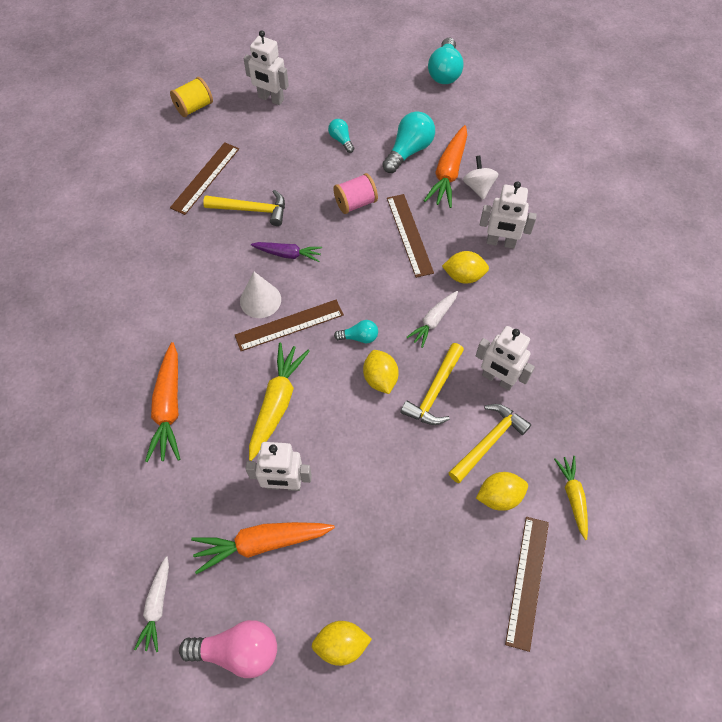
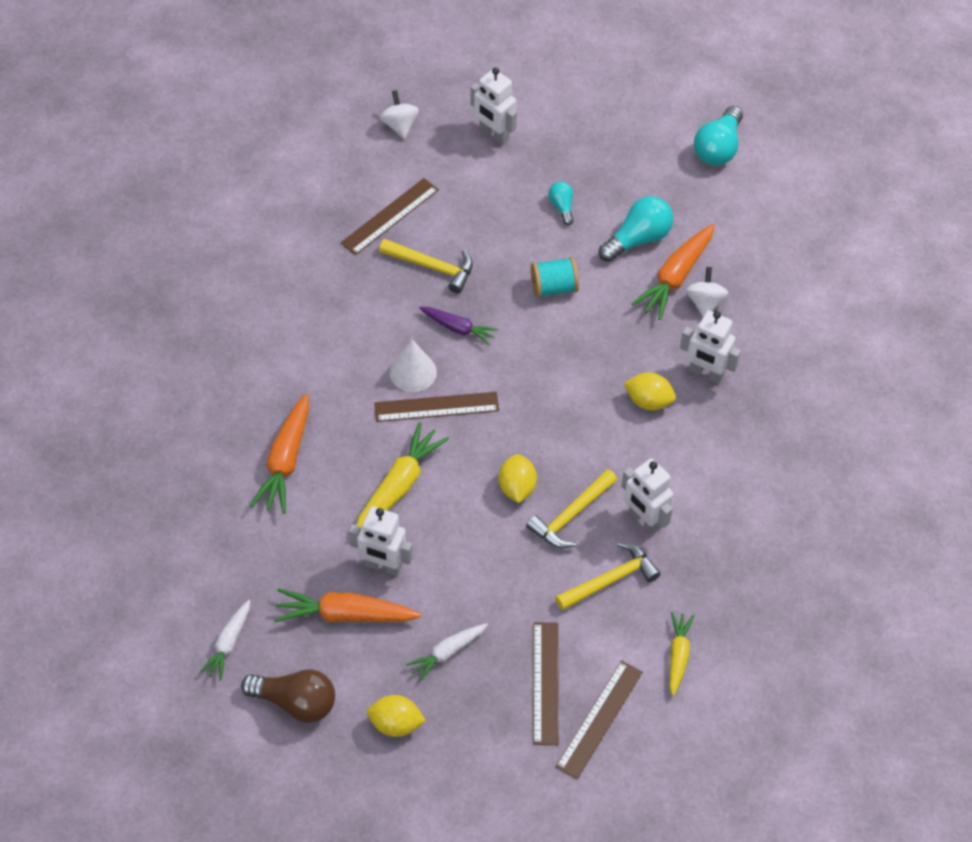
camera: 15 degrees right, 5 degrees down
yellow spool [170,77,213,117] -> white spinning top [380,90,419,139]
pink light bulb [179,620,277,678] -> brown light bulb [241,669,335,723]
pink spool [333,173,378,214] -> turquoise spool [531,257,579,298]
turquoise light bulb [334,320,378,343] -> none
brown ruler [387,194,434,278] -> brown ruler moved to [533,622,559,745]
white carrot [407,291,458,348] -> white carrot moved to [406,623,488,682]
yellow lemon [476,472,528,511] -> none

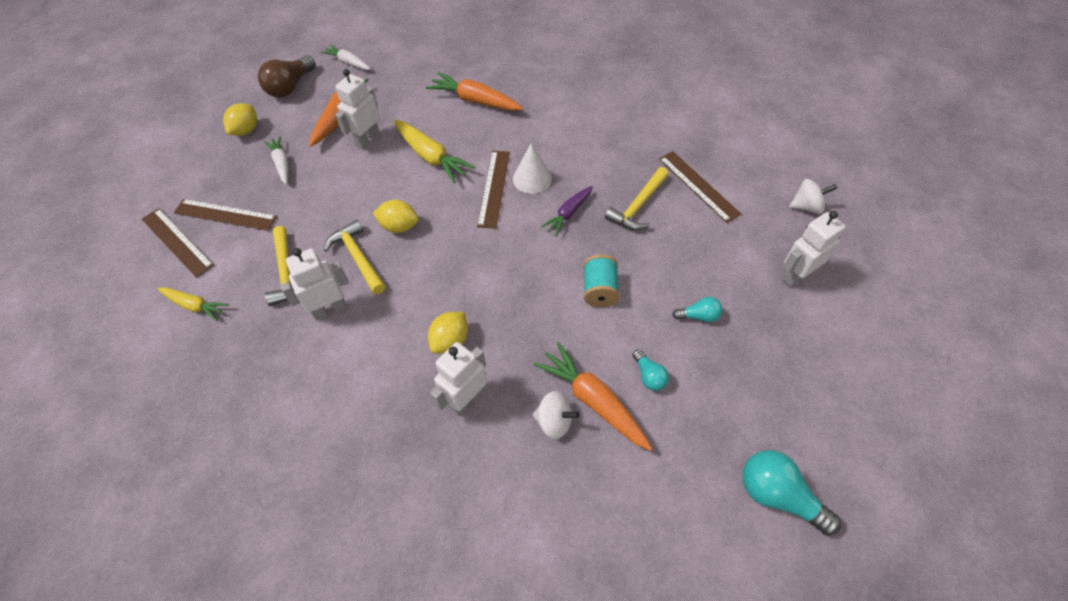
camera: 105 degrees right, 0 degrees up
turquoise light bulb [599,196,673,262] -> turquoise light bulb [633,349,669,391], size x0.55

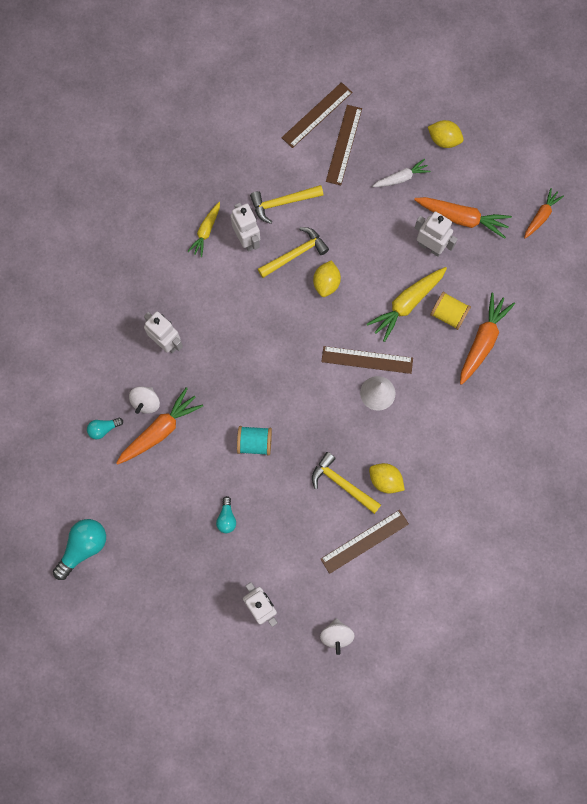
camera: 90 degrees right, 20 degrees up
yellow carrot [157,287,229,321] -> yellow carrot moved to [187,202,220,257]
brown light bulb [258,56,316,98] -> none
white carrot [321,44,371,70] -> orange carrot [524,188,564,238]
yellow lemon [428,312,468,354] -> yellow lemon moved to [369,463,405,494]
purple carrot [541,186,593,236] -> none
turquoise light bulb [633,349,669,391] -> turquoise light bulb moved to [87,418,123,439]
none -> yellow spool [430,291,471,330]

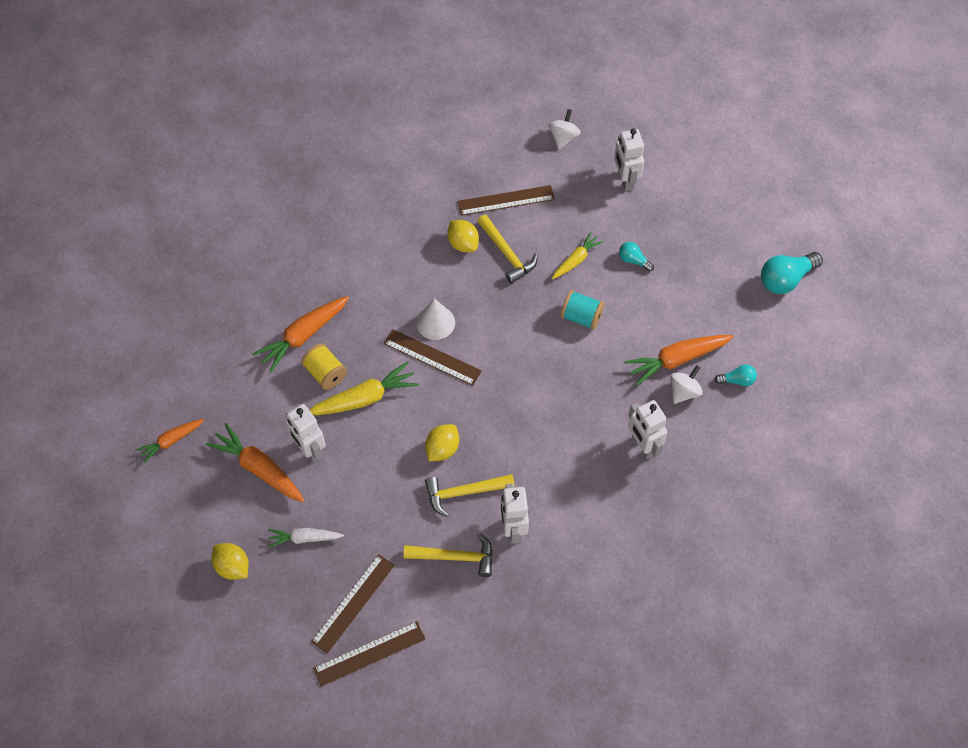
camera: 160 degrees left, 15 degrees down
yellow carrot [187,202,220,257] -> yellow carrot moved to [552,232,604,279]
turquoise light bulb [216,496,236,533] -> turquoise light bulb turned 75 degrees counterclockwise [619,242,654,272]

